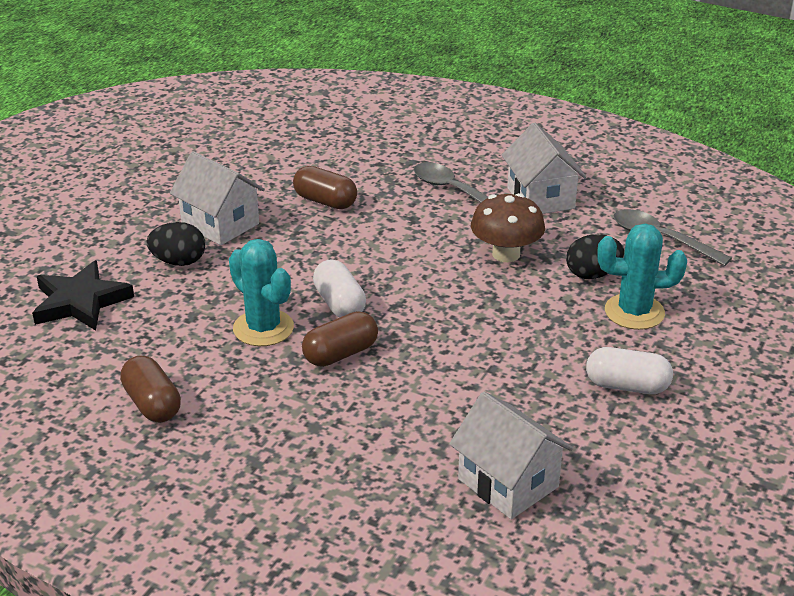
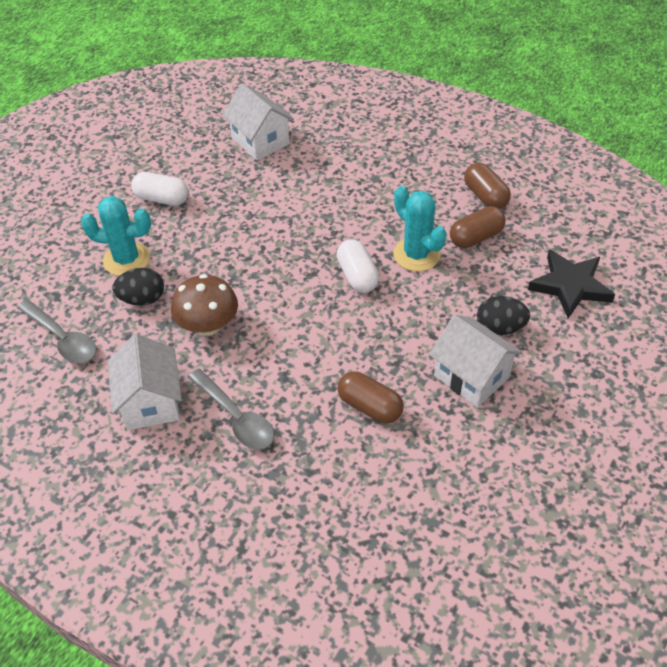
camera: 175 degrees left, 15 degrees up
brown capsule [302,311,378,367] -> brown capsule moved to [450,206,506,248]

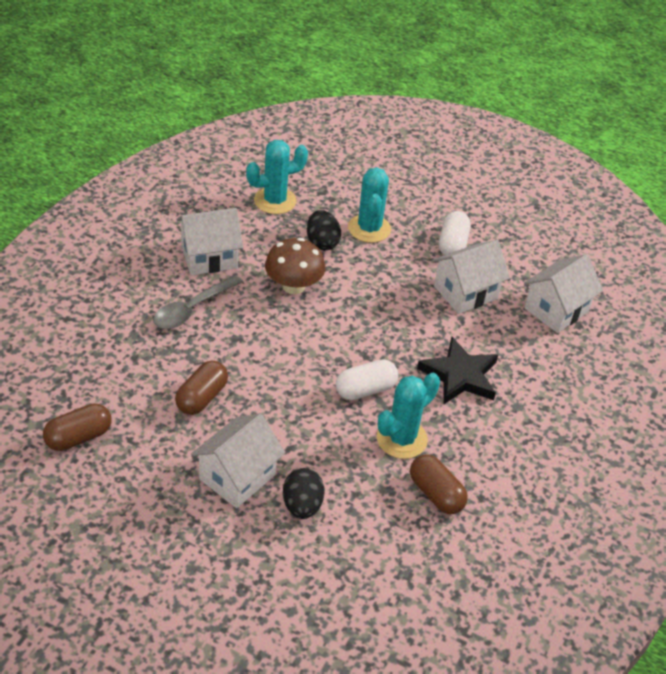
camera: 80 degrees right, 5 degrees down
grey spoon [17,299,97,363] -> turquoise cactus [246,140,308,214]
brown capsule [464,163,511,209] -> brown capsule moved to [43,403,112,451]
black star [528,249,615,318] -> black star moved to [417,337,498,404]
none -> white house [432,240,510,314]

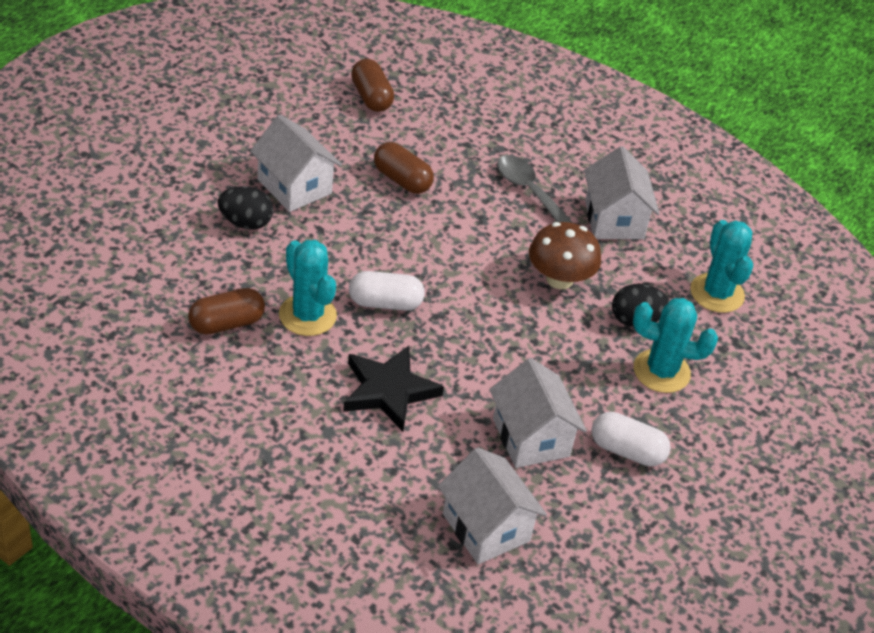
camera: 100 degrees right, 0 degrees up
white capsule [336,359,398,400] -> white capsule turned 75 degrees counterclockwise [349,271,425,311]

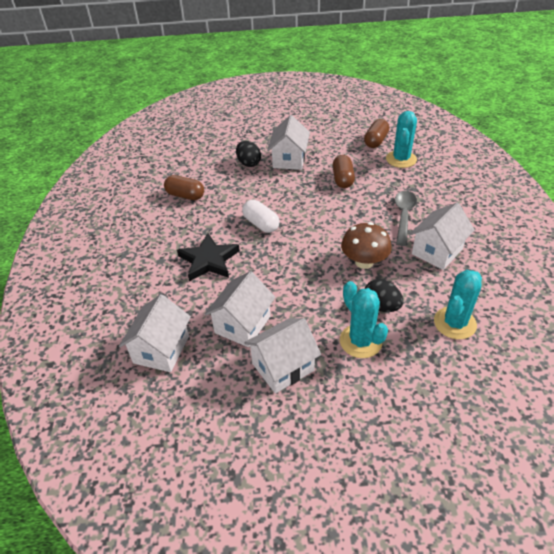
camera: 55 degrees right, 0 degrees up
turquoise cactus [279,240,337,336] -> turquoise cactus moved to [386,111,417,168]
white capsule [592,412,671,467] -> white house [244,318,321,394]

